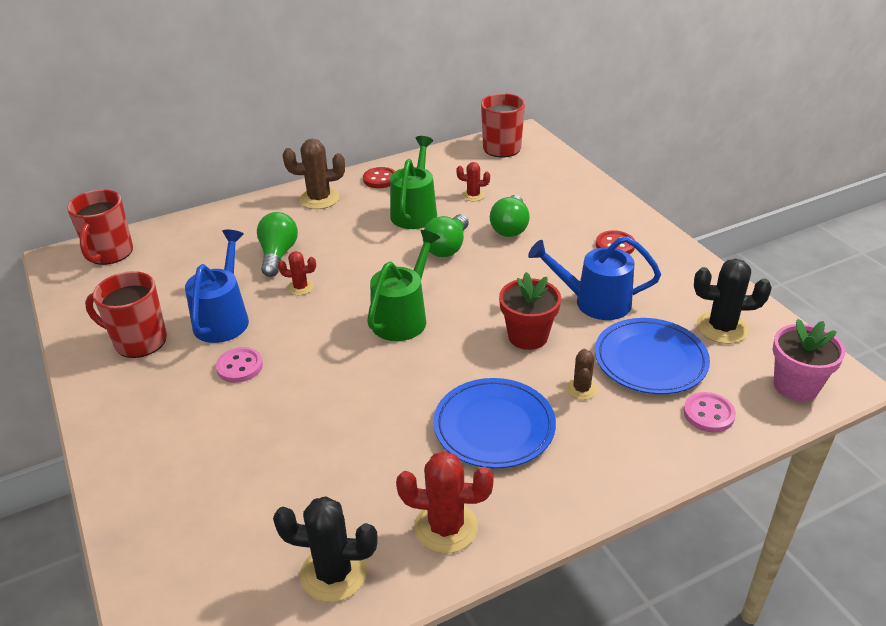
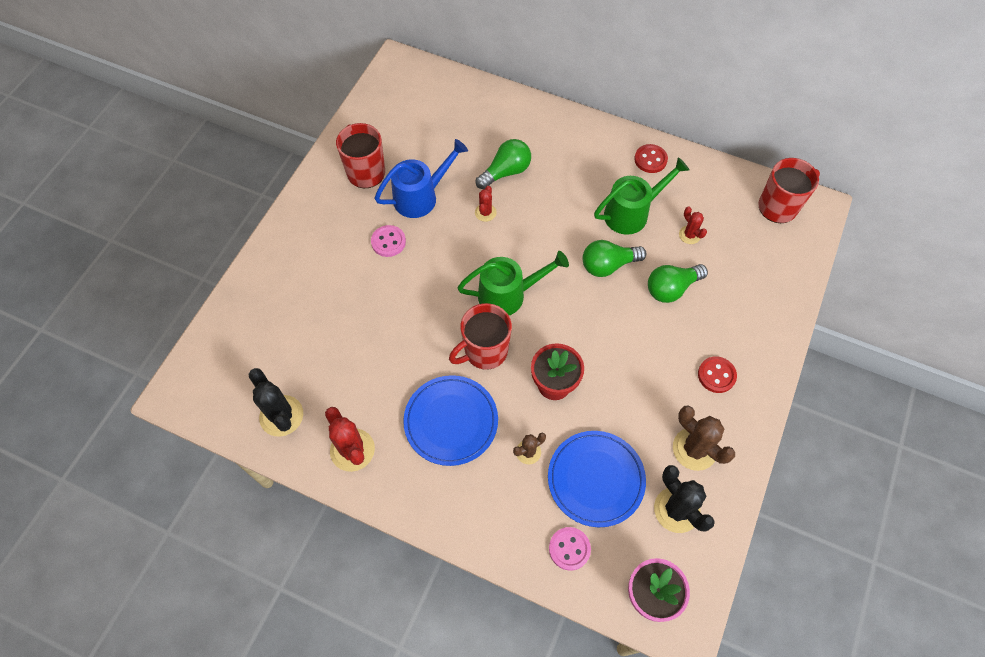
camera: 50 degrees right, 25 degrees up
red mug [67,189,133,265] -> red mug moved to [449,303,512,370]
red cactus [278,251,316,295] -> red cactus turned 45 degrees clockwise [475,186,497,222]
brown cactus [283,139,345,209] -> brown cactus moved to [673,405,735,471]
blue watering can [528,236,661,320] -> none

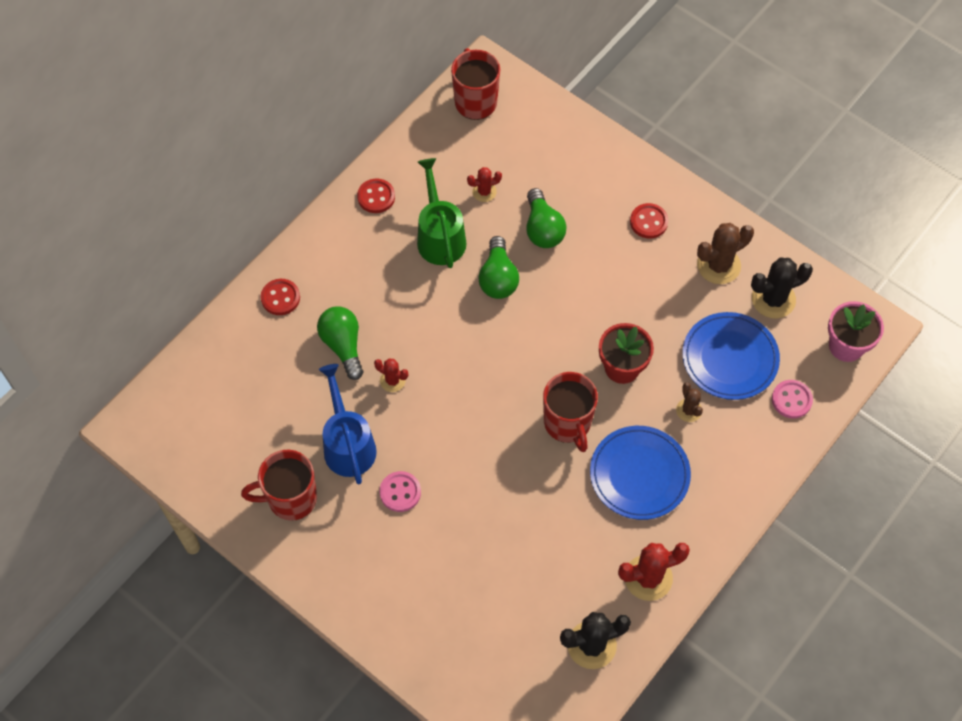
camera: 75 degrees left, 0 degrees up
green watering can [457,251,569,315] -> none
none -> red button [261,279,300,315]

